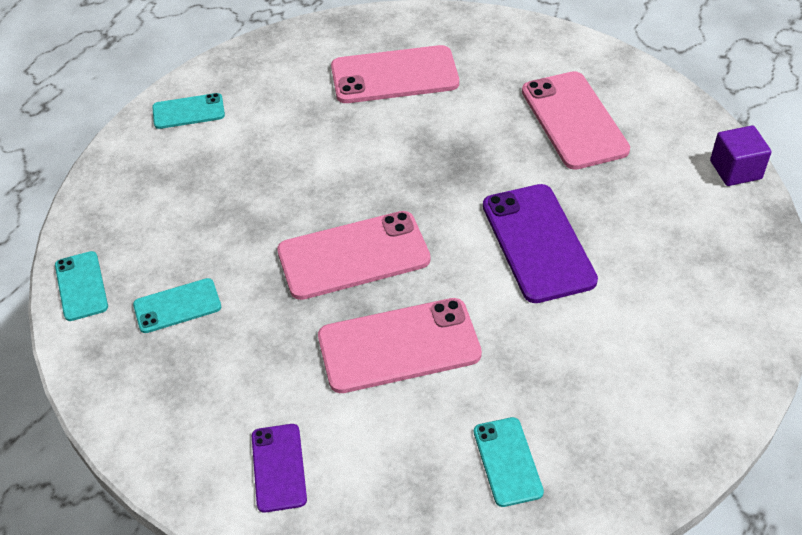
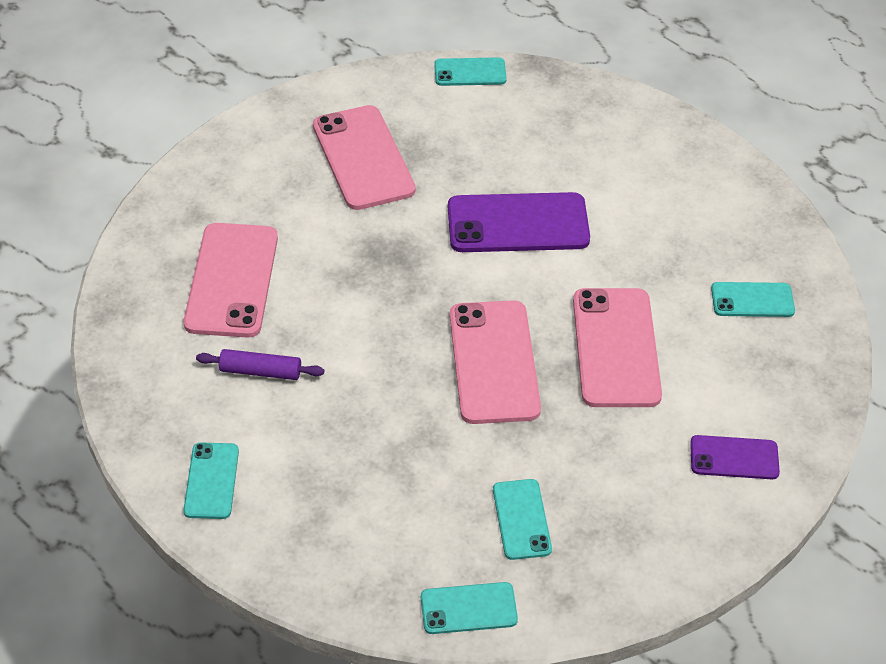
camera: 80 degrees left, 0 degrees up
pink phone [522,71,630,170] -> pink phone turned 75 degrees clockwise [313,105,416,210]
purple cube [710,125,772,186] -> turquoise phone [434,57,507,86]
none -> purple rolling pin [196,349,324,380]

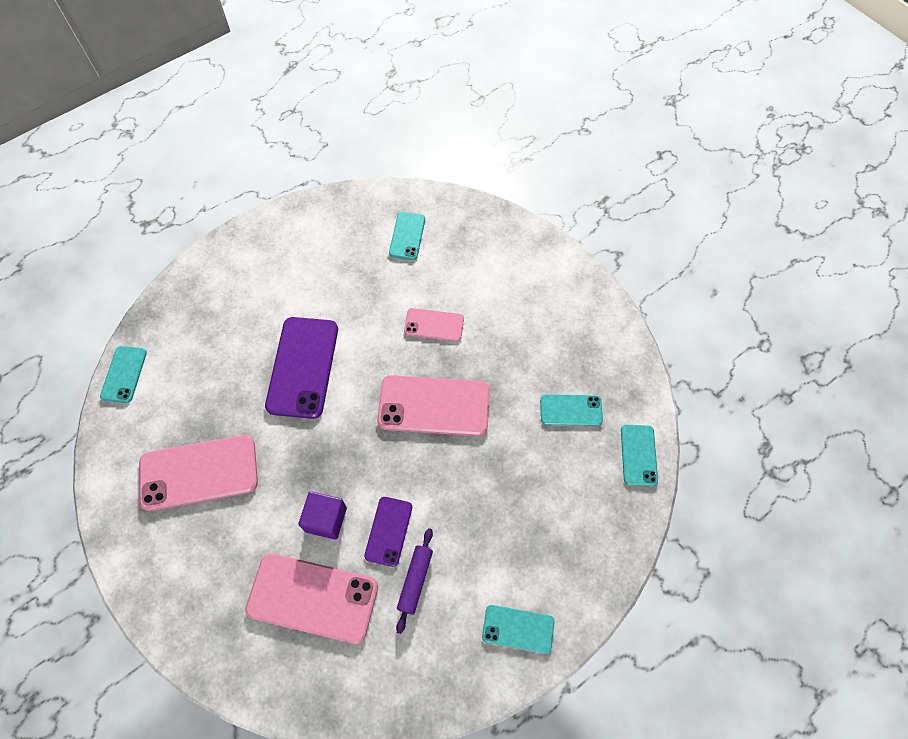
camera: 80 degrees left, 15 degrees up
pink phone [573,288,662,407] -> pink phone [404,308,464,342], size x0.56
purple phone [690,435,780,479] -> purple phone moved to [364,497,412,567]
none -> purple cube [298,491,347,540]

